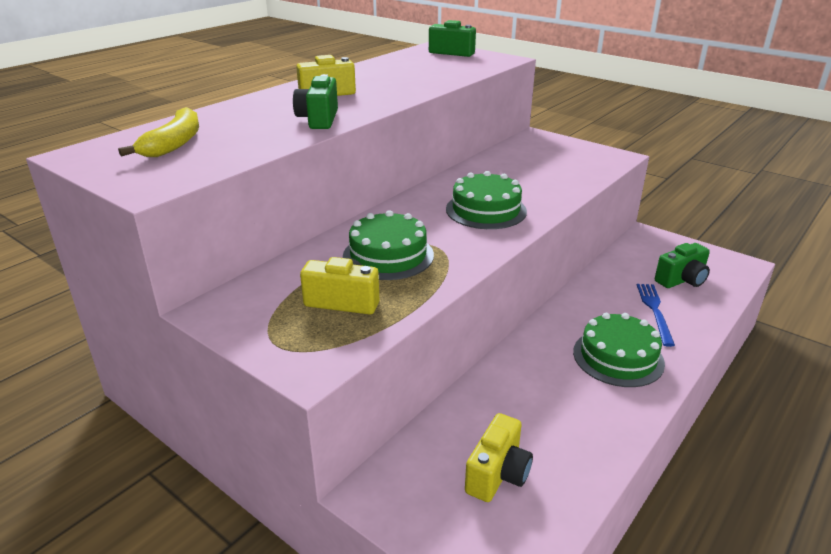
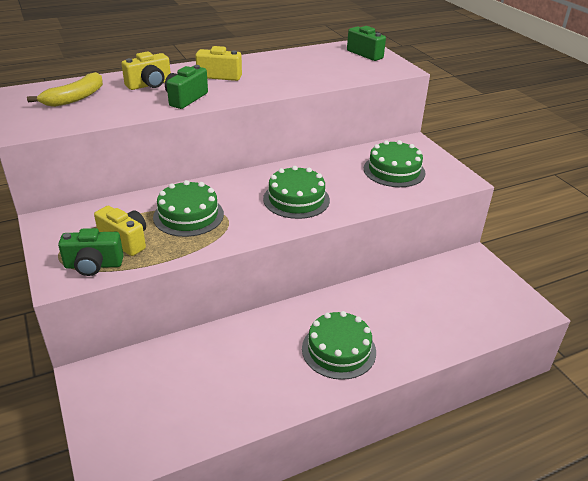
camera: 25 degrees right, 5 degrees up
yellow camera [465,413,533,502] -> yellow camera moved to [121,52,171,90]
blue fork [637,284,675,347] -> none
green camera [655,243,710,288] -> green camera moved to [58,228,124,276]
none -> green cake [364,140,426,187]

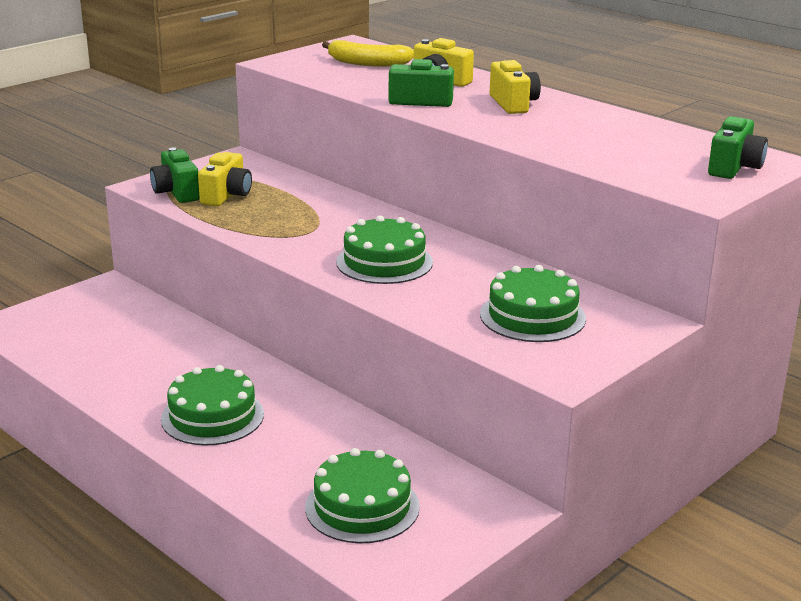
camera: 70 degrees right, 10 degrees down
green cake [153,180,224,237] -> green cake moved to [305,448,420,543]

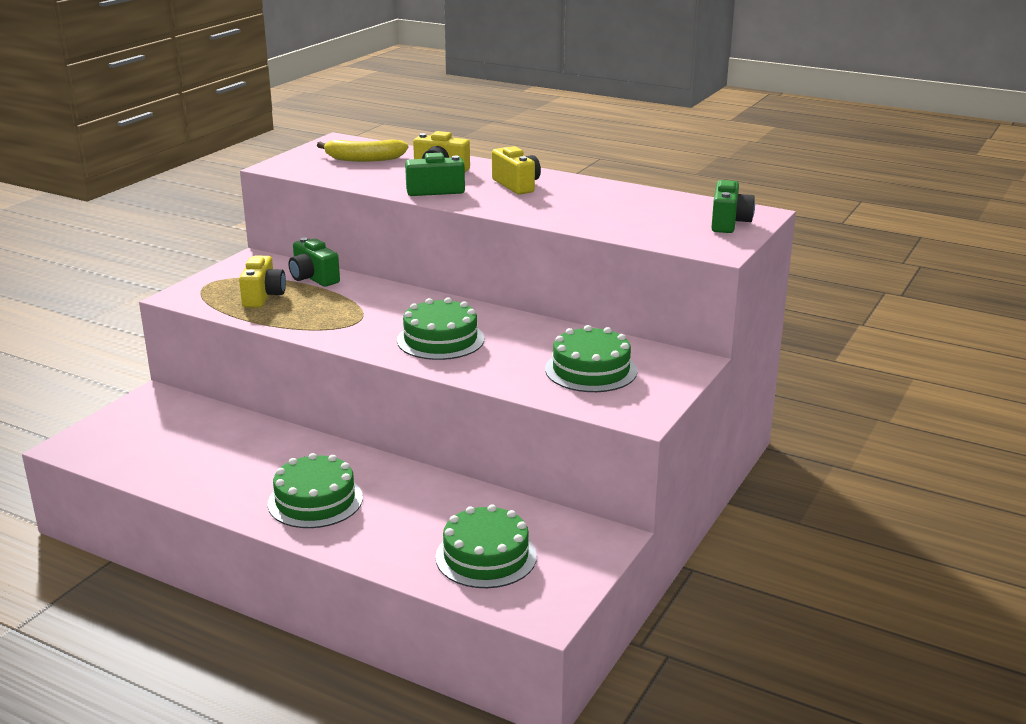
camera: 15 degrees left, 0 degrees up
green camera [150,148,200,203] -> green camera moved to [289,237,340,287]

